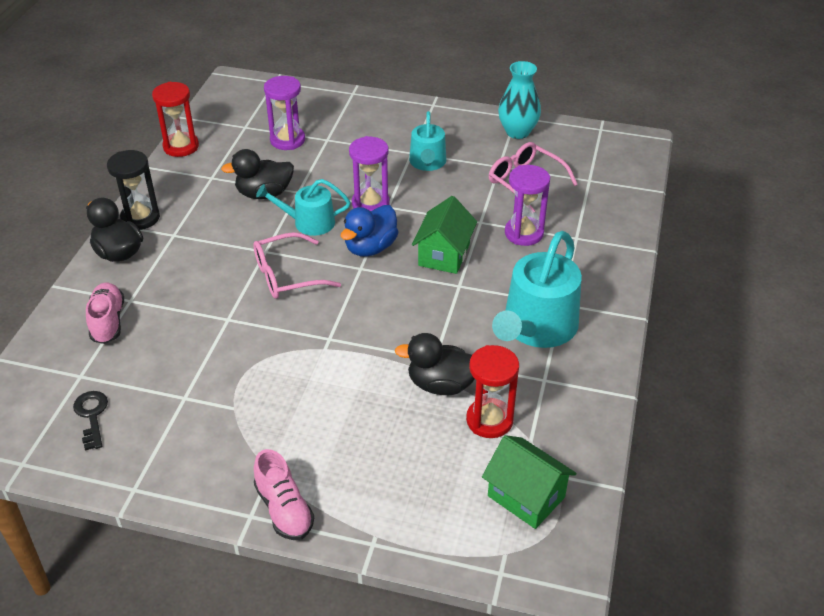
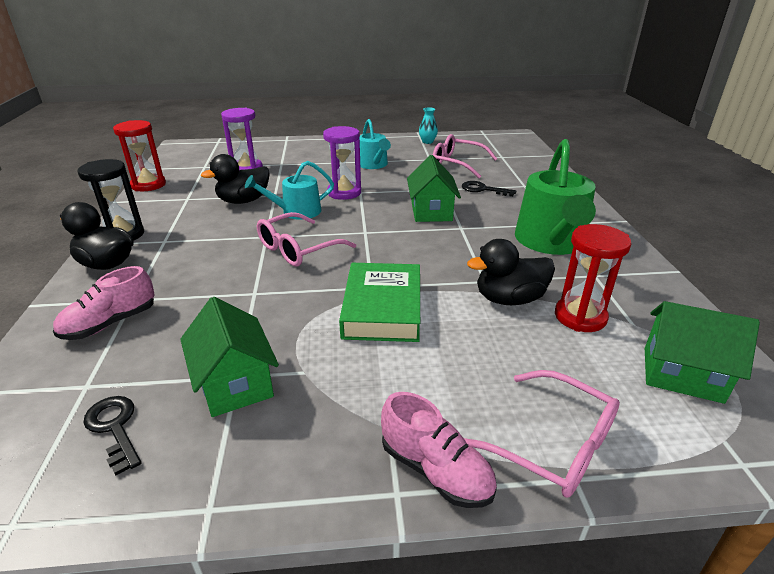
camera: 20 degrees left, 10 degrees down
pink shoe [86,282,124,344] -> pink shoe turned 105 degrees counterclockwise [53,266,155,340]
blue duck [341,205,399,257] -> none
turquoise watering can [492,231,582,348] -> green watering can [515,139,596,255]
turquoise vase [498,61,541,139] -> turquoise vase [419,107,438,144], size x0.57
purple hourglass [505,165,550,246] -> black key [462,181,516,197]
none -> green house [180,297,279,417]
none -> green book [339,263,420,342]
none -> pink glasses [464,370,620,498]

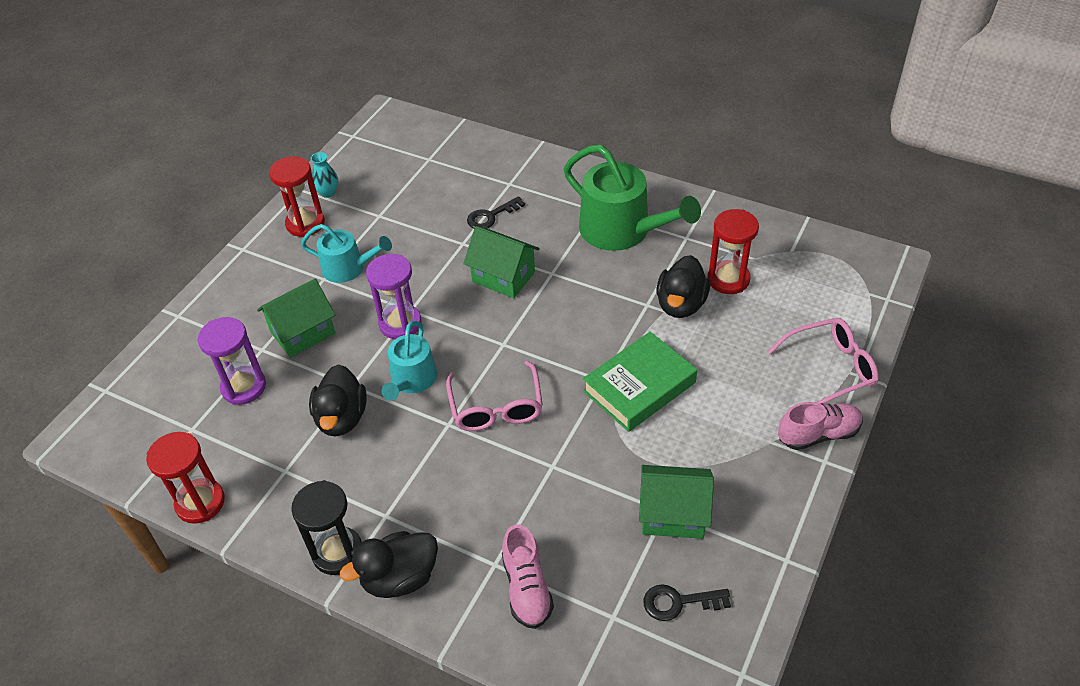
camera: 55 degrees left, 15 degrees up
green book [339,263,420,342] -> green book turned 75 degrees counterclockwise [583,332,697,432]
pink glasses [433,134,497,178] -> none
green house [645,301,760,404] -> green house moved to [257,279,335,358]
none -> red hourglass [269,156,325,237]

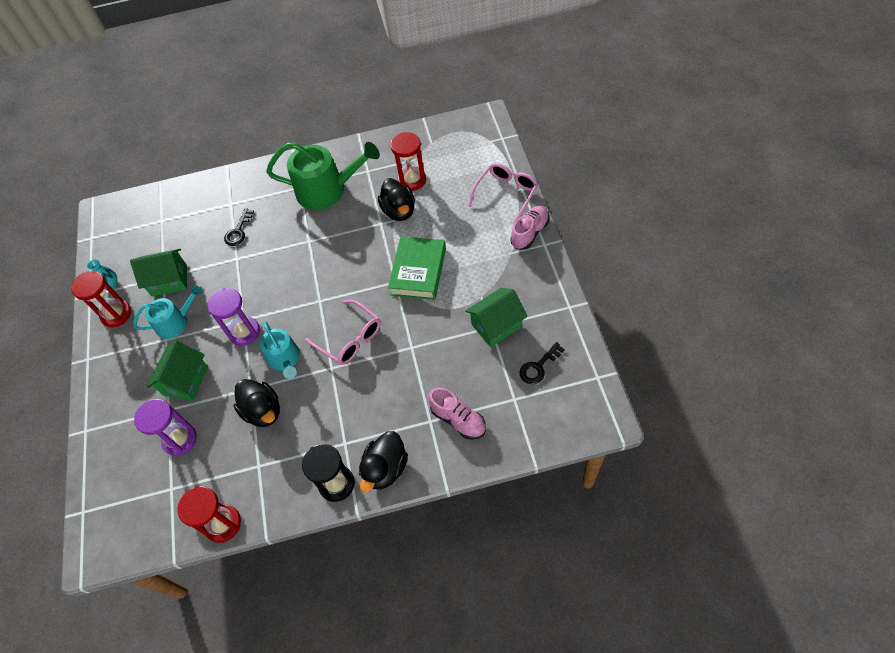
camera: 35 degrees left, 10 degrees up
green house [463,226,540,298] -> green house moved to [130,249,187,296]

